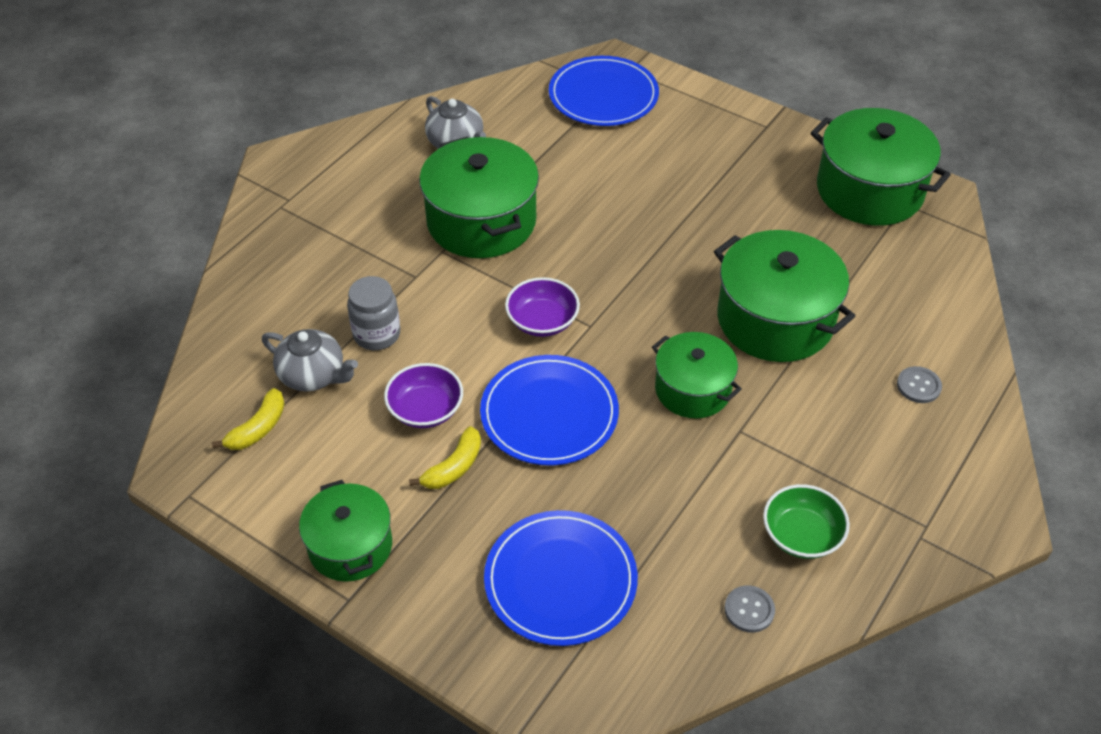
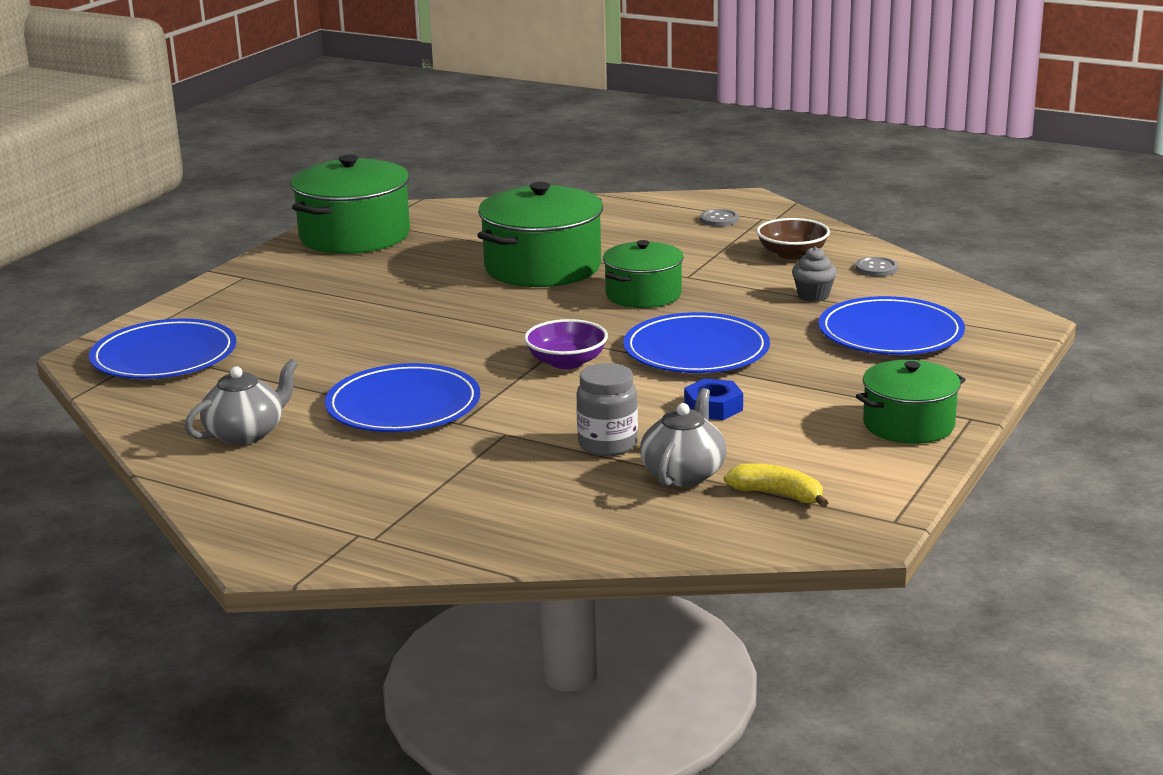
camera: 95 degrees left, 25 degrees down
purple bowl [384,363,463,428] -> blue nut [684,378,743,420]
yellow banana [409,426,481,489] -> none
green pot [419,136,539,258] -> blue plate [325,363,480,432]
green bowl [763,484,850,559] -> brown bowl [757,218,830,260]
grey button [897,366,942,403] -> grey button moved to [700,209,739,226]
none -> grey cupcake [792,246,837,302]

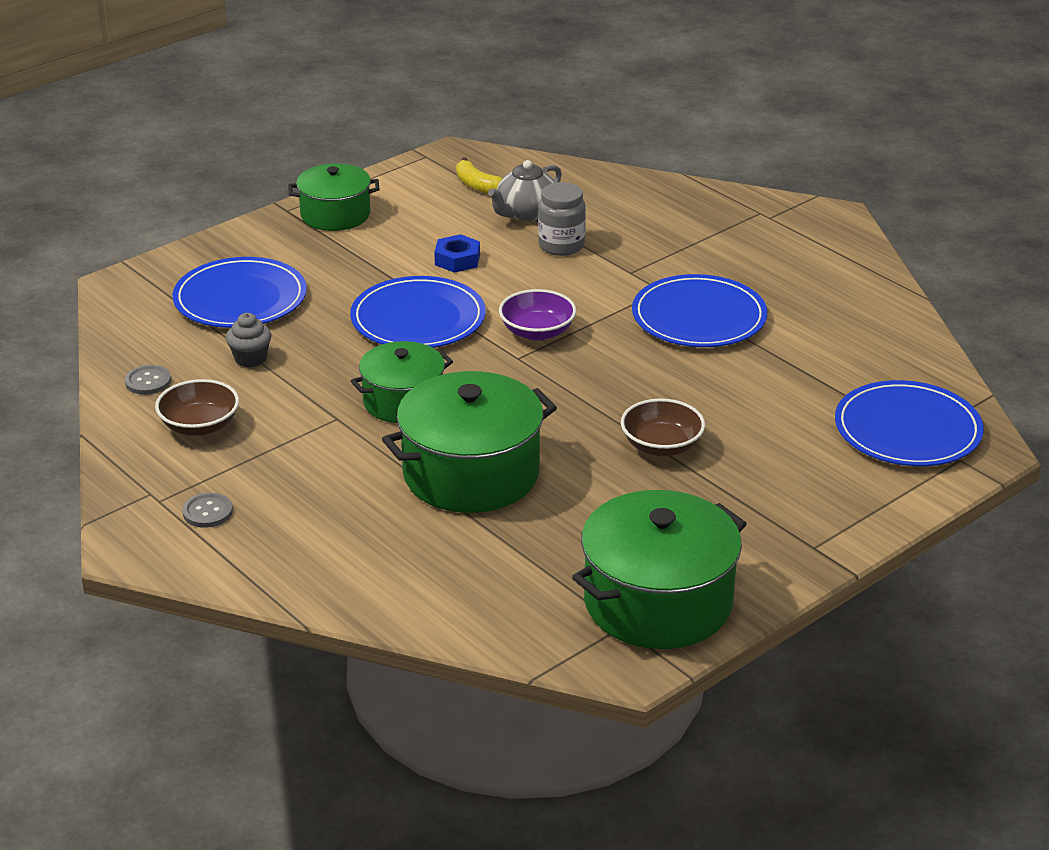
camera: 160 degrees left, 10 degrees up
grey teapot [184,359,298,445] -> none
none -> brown bowl [621,398,705,456]

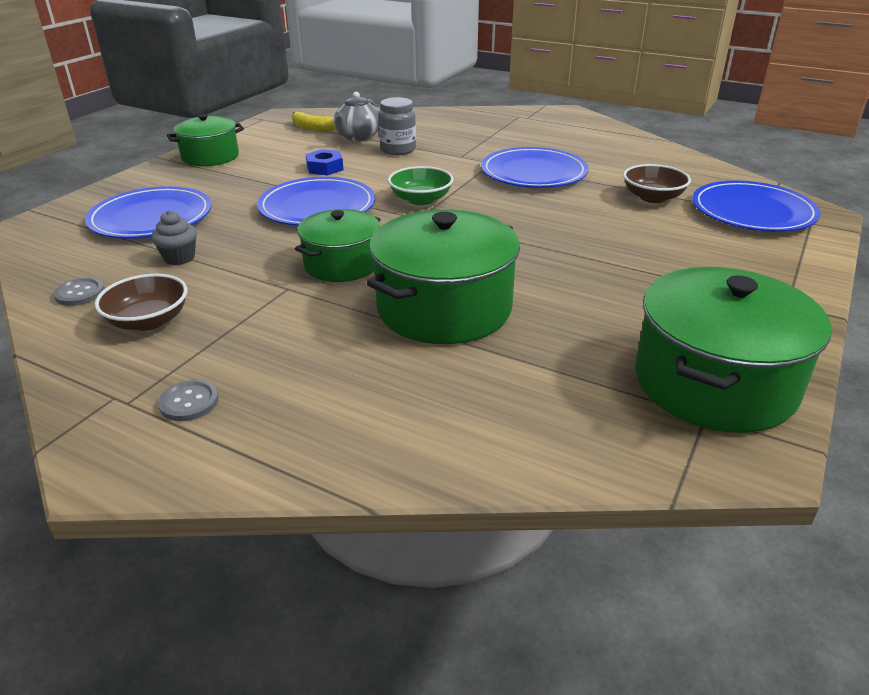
camera: 20 degrees left, 0 degrees up
purple bowl [499,289,576,341] -> green bowl [388,166,454,205]
brown bowl [621,398,705,456] -> brown bowl moved to [623,164,691,203]

